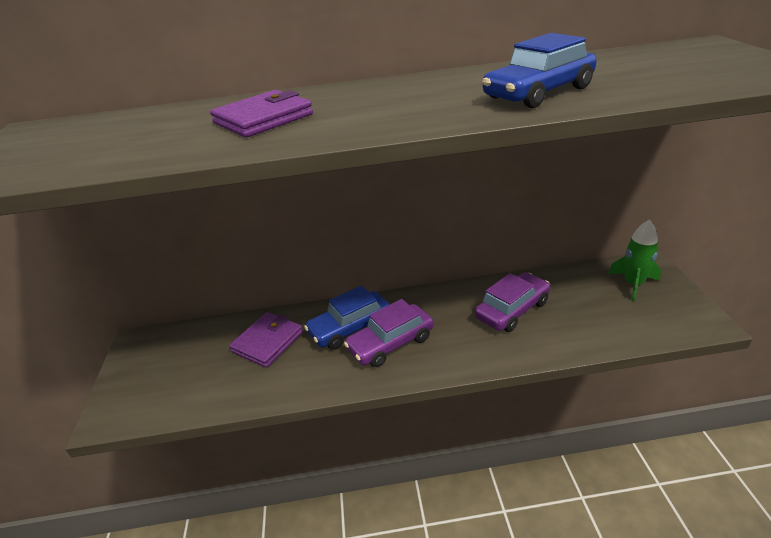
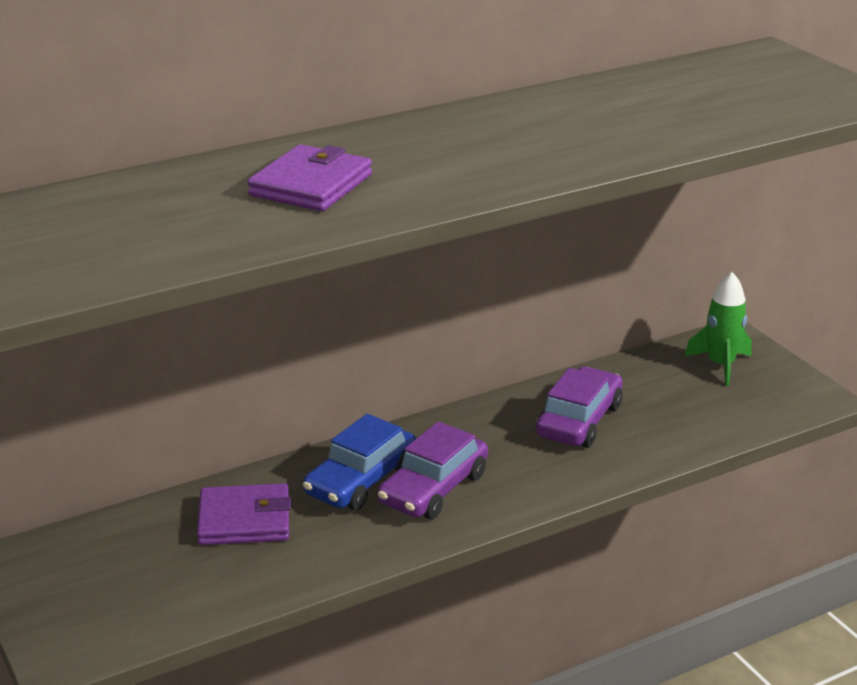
camera: 25 degrees left, 5 degrees down
purple wallet [229,312,303,368] -> purple wallet turned 75 degrees clockwise [197,483,291,545]
blue car [482,33,597,108] -> none

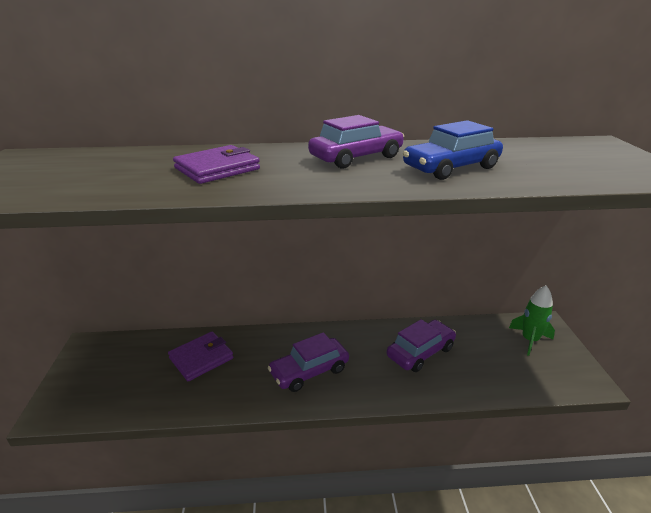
camera: 25 degrees right, 0 degrees up
purple wallet [197,483,291,545] -> purple wallet turned 60 degrees counterclockwise [168,331,233,381]
blue car [303,414,416,510] -> blue car moved to [403,120,503,180]
none -> purple car [308,115,404,168]

